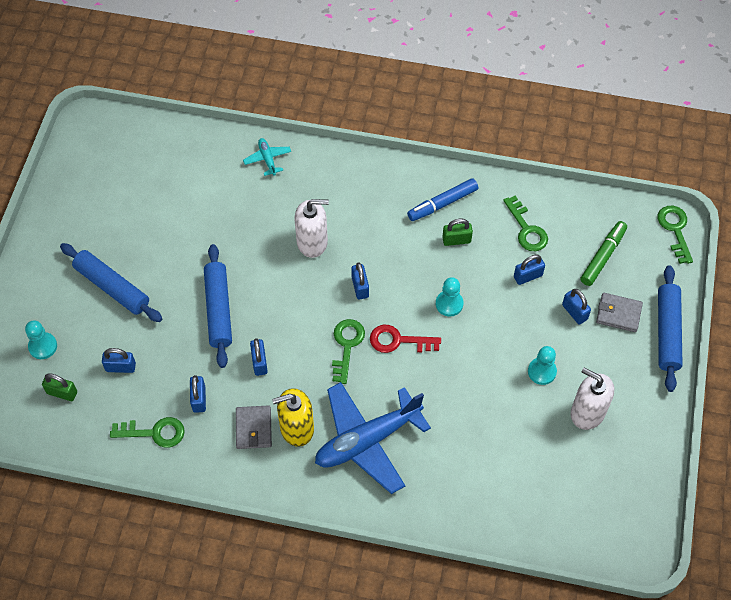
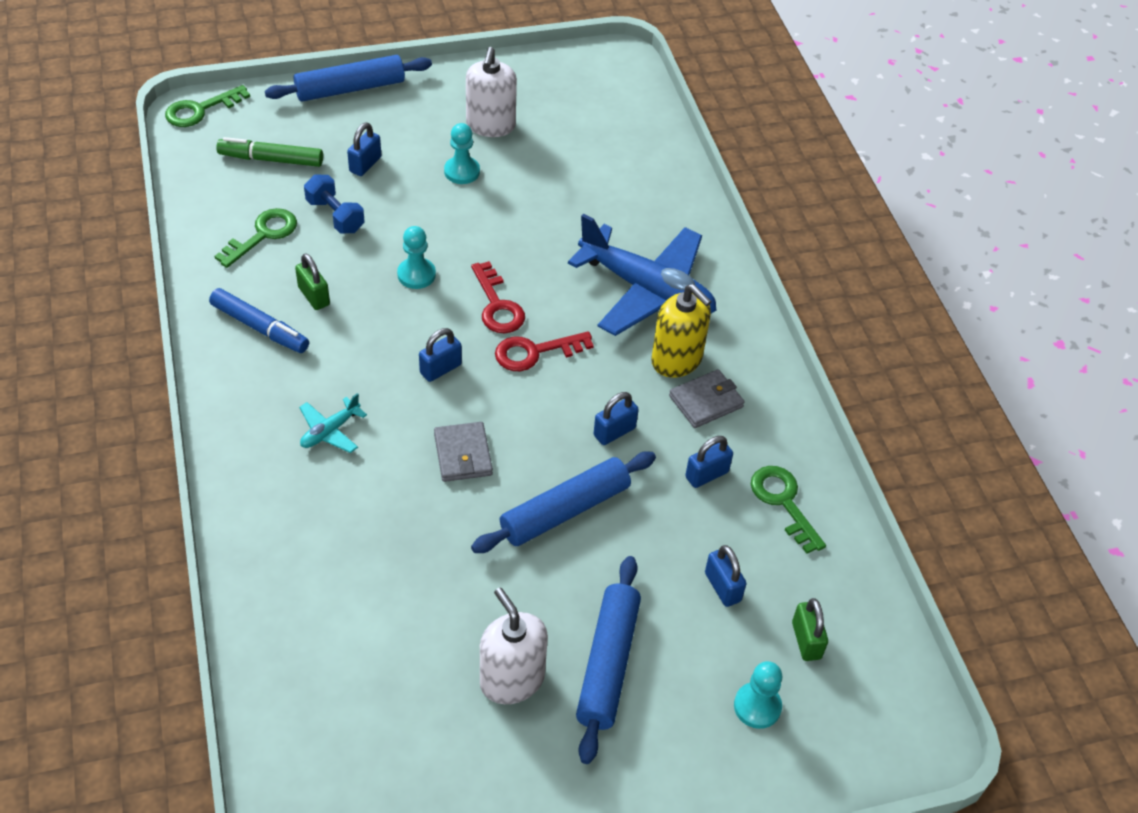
camera: 120 degrees left, 10 degrees down
turquoise plane [243,138,291,176] -> turquoise plane moved to [299,393,367,453]
white soap dispenser [294,199,329,258] -> white soap dispenser moved to [480,587,548,704]
green key [332,319,365,384] -> red key [495,331,594,371]
blue padlock [514,255,545,285] -> blue dumbbell [304,174,364,233]
grey wallet [596,293,643,332] -> grey wallet moved to [434,422,493,482]

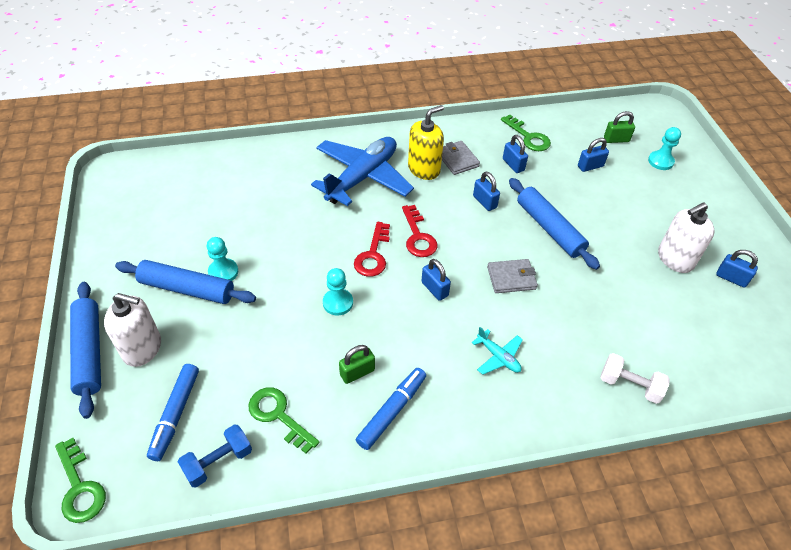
camera: 85 degrees left, 0 degrees up
green marker [216,137,323,167] -> blue marker [147,364,199,461]
blue dumbbell [304,174,364,233] -> blue dumbbell moved to [178,424,252,488]
blue padlock [347,122,382,176] -> blue padlock moved to [716,250,758,288]
white soap dispenser [466,47,517,137] -> white soap dispenser moved to [104,293,161,367]
red key [471,261,525,333] -> red key turned 120 degrees clockwise [354,222,390,277]
blue rolling pin [576,556,641,764] -> blue rolling pin moved to [115,260,256,304]
green key [751,466,826,554] -> green key turned 105 degrees counterclockwise [501,114,551,151]
none -> white dumbbell [600,353,669,404]

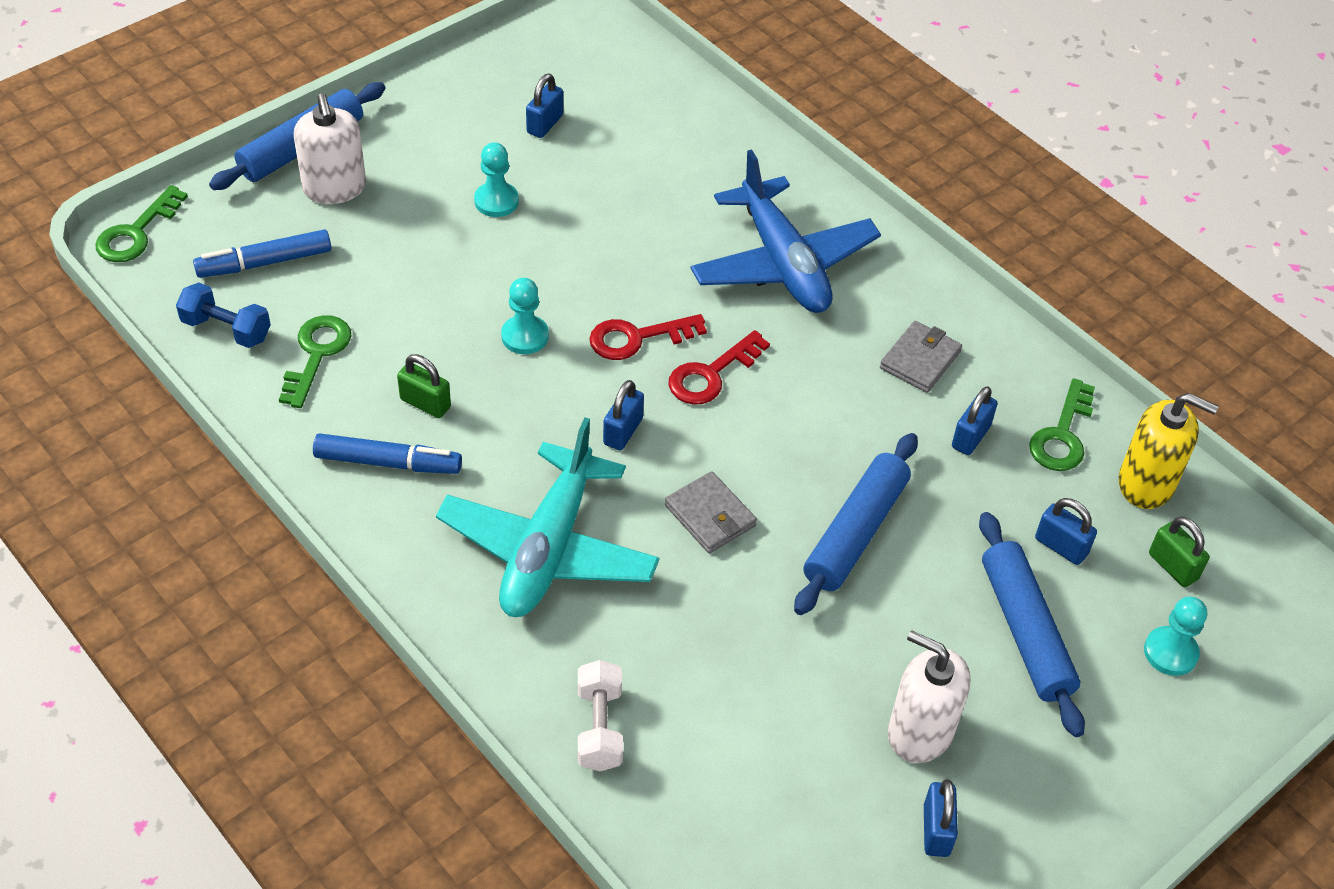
camera: 60 degrees right, 0 degrees up
blue rolling pin [115,260,256,304] -> blue rolling pin moved to [979,512,1085,737]
blue plane [311,137,414,206] -> blue plane turned 60 degrees clockwise [690,150,881,313]
yellow soap dispenser [408,105,444,180] -> yellow soap dispenser moved to [1119,393,1218,509]
turquoise plane [472,327,523,375] -> turquoise plane [436,417,660,617], size x2.32
blue padlock [473,172,500,211] -> blue padlock moved to [526,74,563,138]

